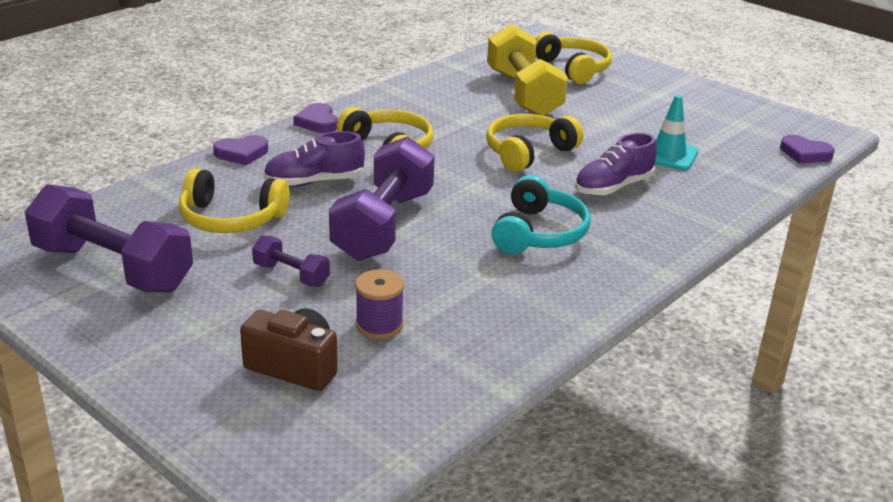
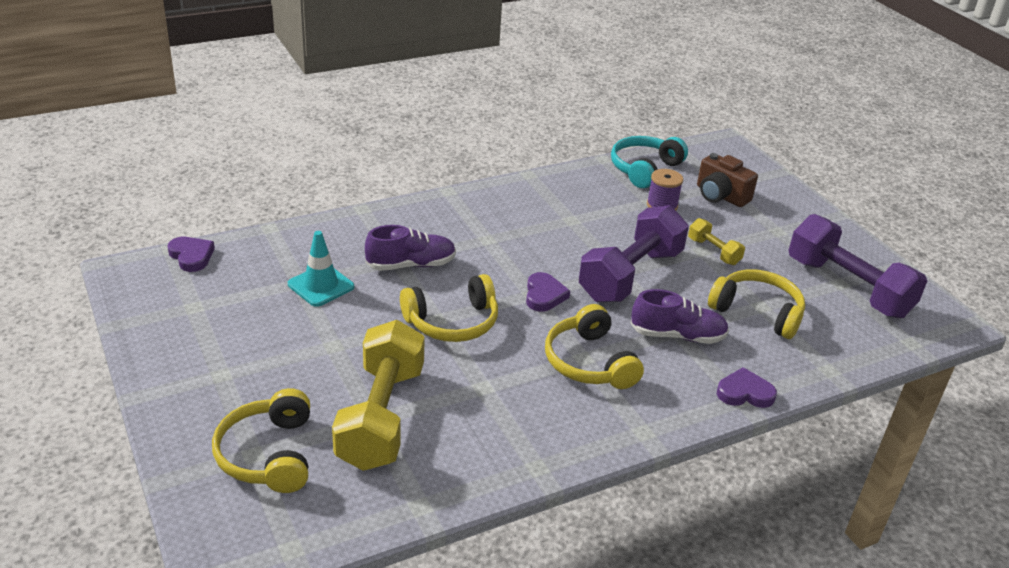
camera: 160 degrees left, 5 degrees up
purple dumbbell [252,235,330,287] -> yellow dumbbell [688,218,745,265]
purple heart [293,103,338,133] -> purple heart moved to [526,272,570,312]
turquoise headphones [491,175,591,254] -> turquoise headphones moved to [611,136,688,188]

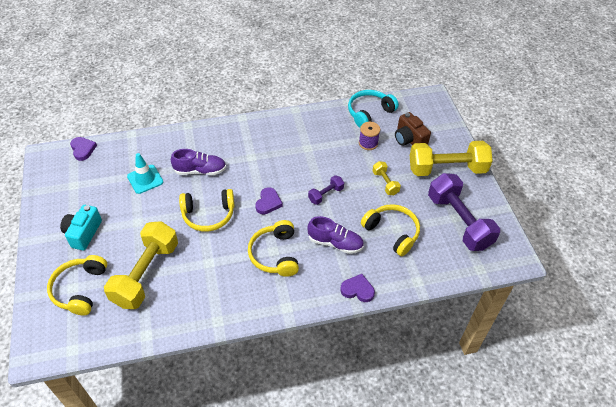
camera: 15 degrees right, 15 degrees up
purple dumbbell [579,205,689,302] -> purple dumbbell [308,175,344,205], size x0.47
none -> turquoise camera [60,205,102,251]
none -> yellow dumbbell [410,141,493,176]

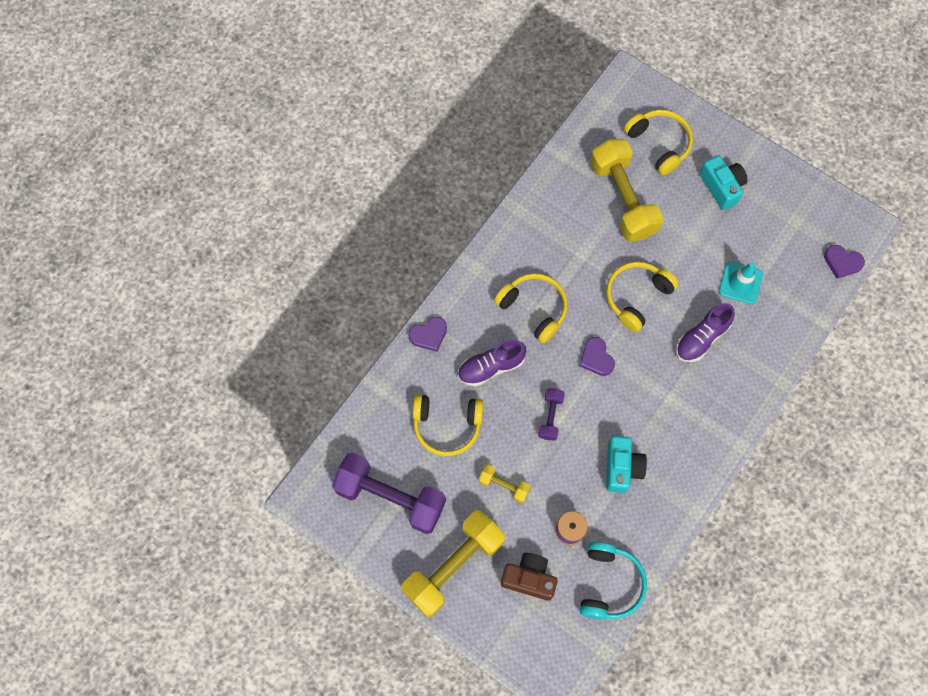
camera: 140 degrees right, 20 degrees up
none -> turquoise camera [606,436,647,493]

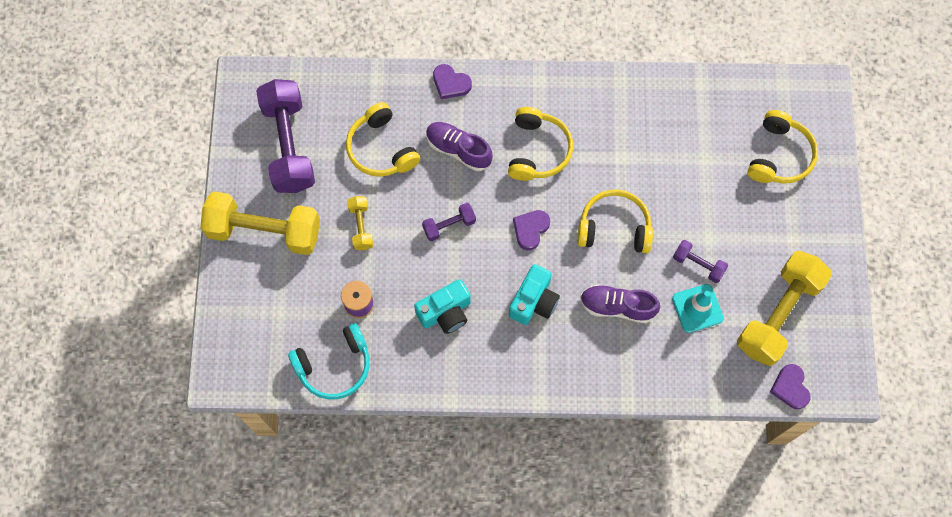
camera: 55 degrees right, 0 degrees up
brown camera [501,553,558,601] -> none
yellow dumbbell [590,139,664,241] -> yellow dumbbell moved to [737,251,832,366]
turquoise camera [700,155,748,210] -> turquoise camera moved to [509,264,560,325]
none -> purple dumbbell [673,240,728,283]

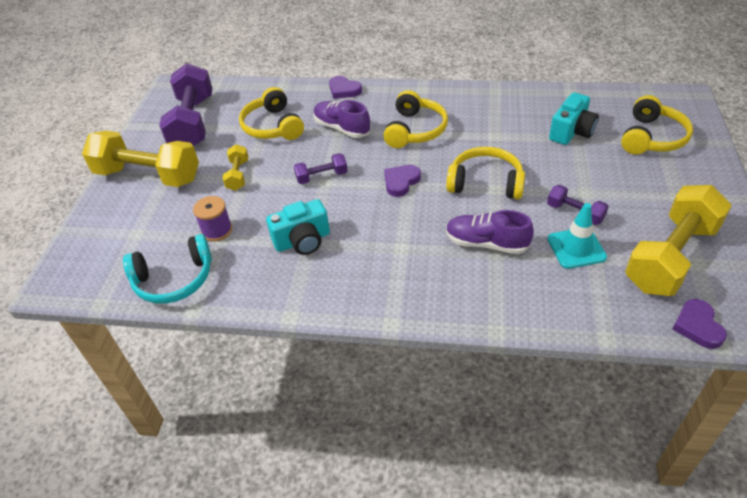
camera: 10 degrees right, 25 degrees down
turquoise camera [509,264,560,325] -> turquoise camera moved to [549,92,599,145]

